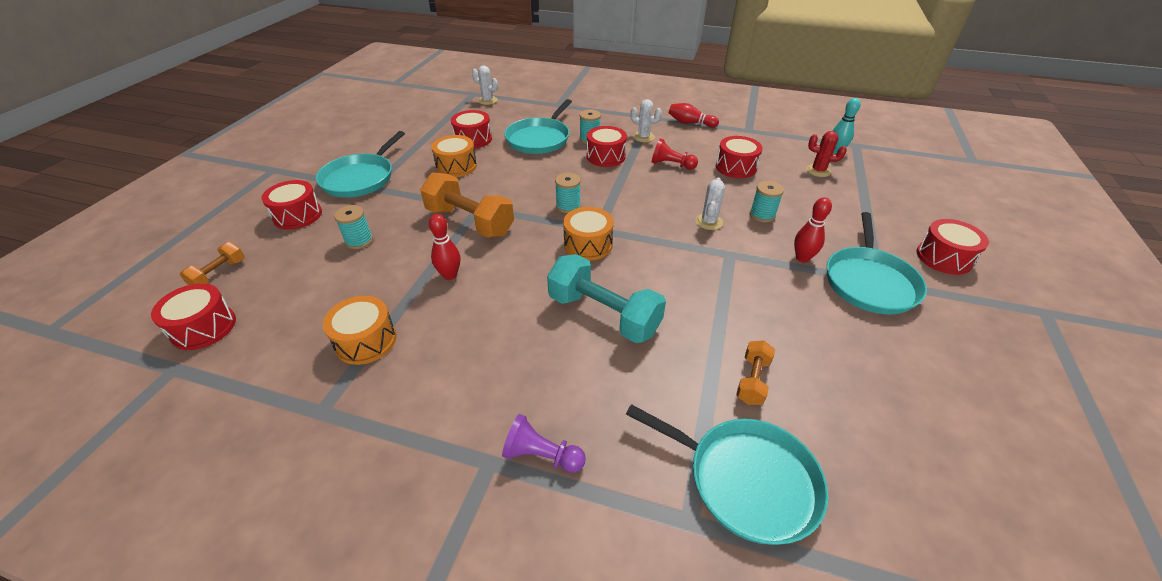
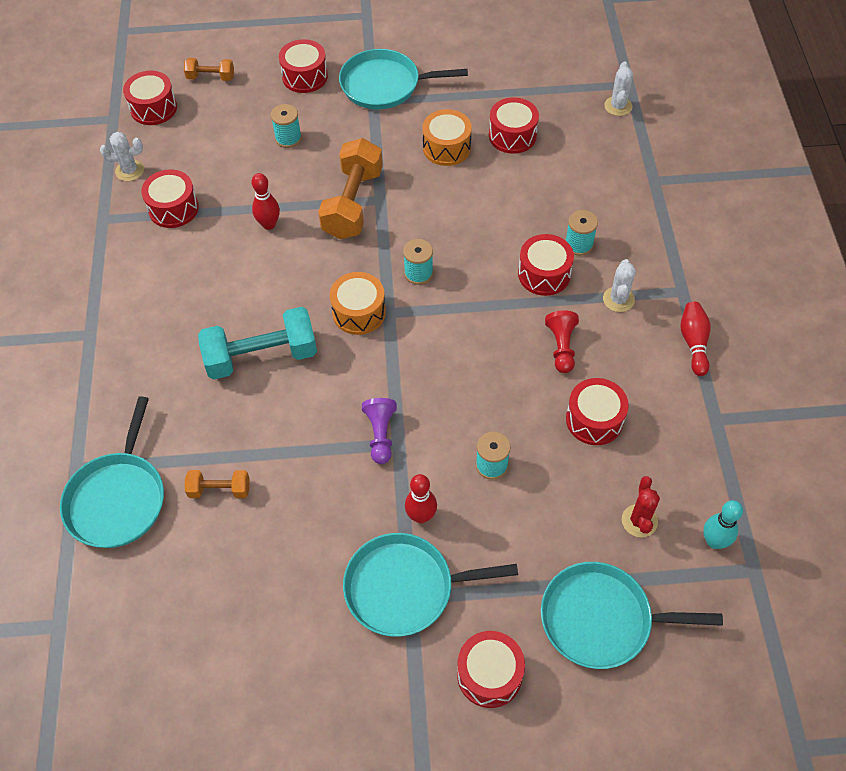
camera: 70 degrees right, 15 degrees up
orange drum [323,296,397,365] -> red drum [141,169,199,228]
purple pawn [502,414,586,473] -> purple pawn moved to [362,398,397,464]
turquoise pan [504,99,572,154] -> turquoise pan moved to [541,562,723,669]
turquoise dumbbell [547,254,666,343] -> turquoise dumbbell turned 60 degrees clockwise [198,307,317,379]
white cactus [695,178,725,230] -> white cactus moved to [100,132,144,181]

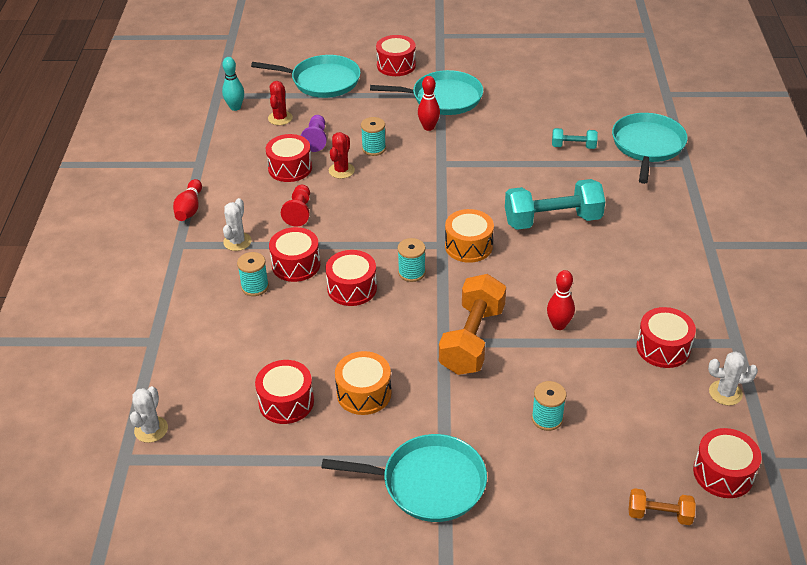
camera: 175 degrees left, 15 degrees down
orange dumbbell [185,470,249,498] -> turquoise dumbbell [552,128,598,149]
red drum [279,39,328,93] -> red drum moved to [325,250,377,306]
purple pawn [362,398,397,464] -> purple pawn moved to [301,115,327,152]
none -> red cactus [329,132,355,179]

